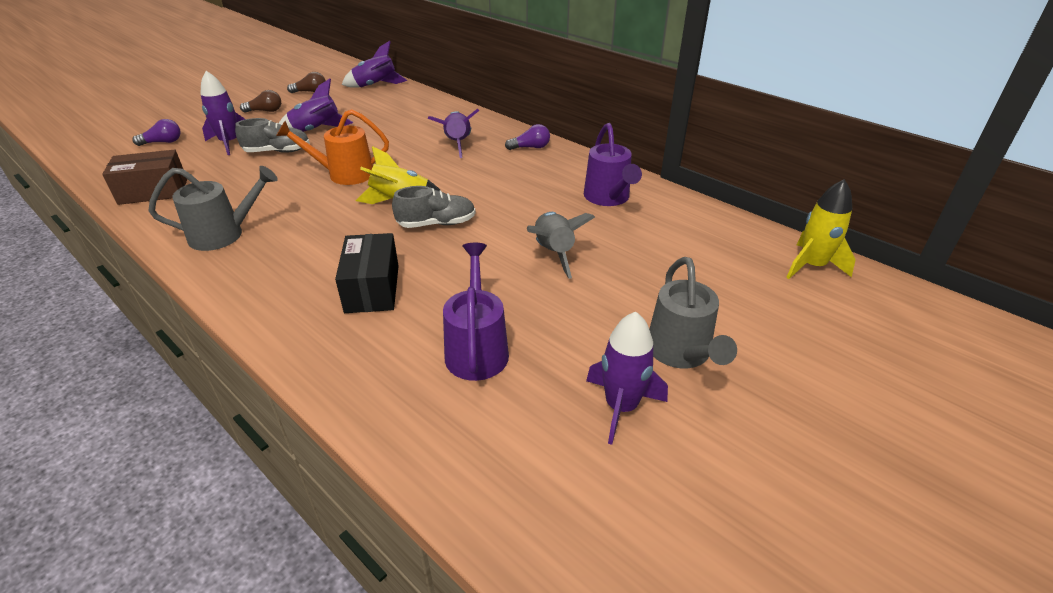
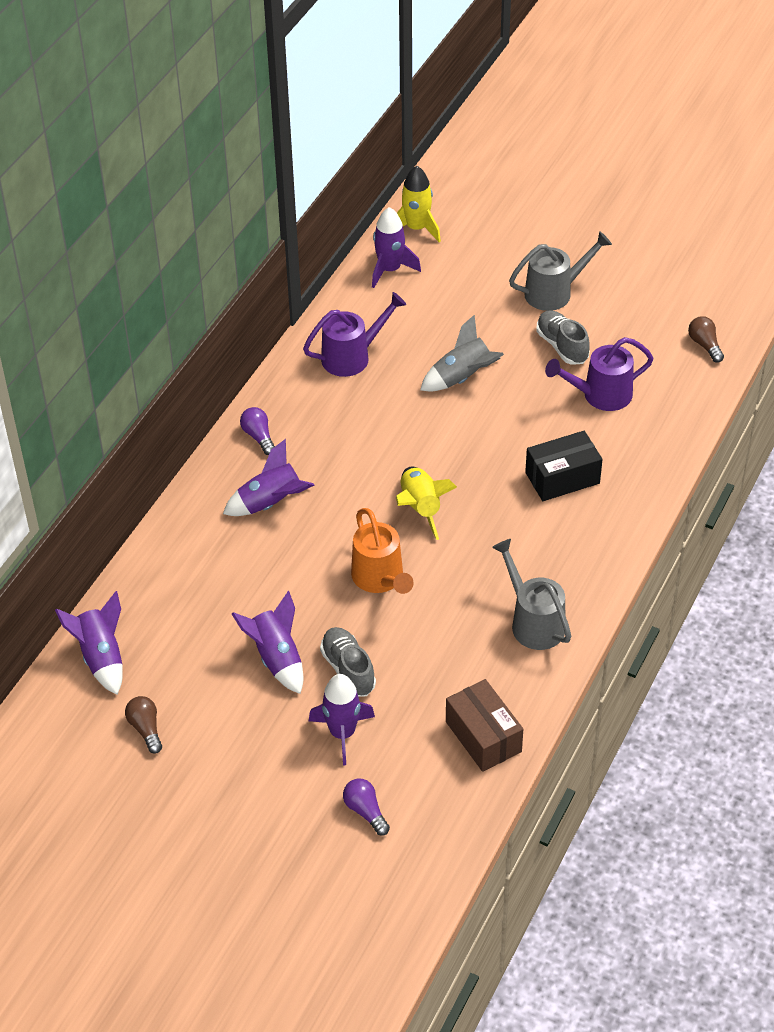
camera: 105 degrees left, 10 degrees up
brown light bulb [240,90,281,113] -> brown light bulb moved to [688,316,724,363]
grey shoe [392,186,476,228] -> grey shoe moved to [536,310,590,365]
purple rocket [586,312,668,445] -> purple rocket moved to [372,207,421,288]

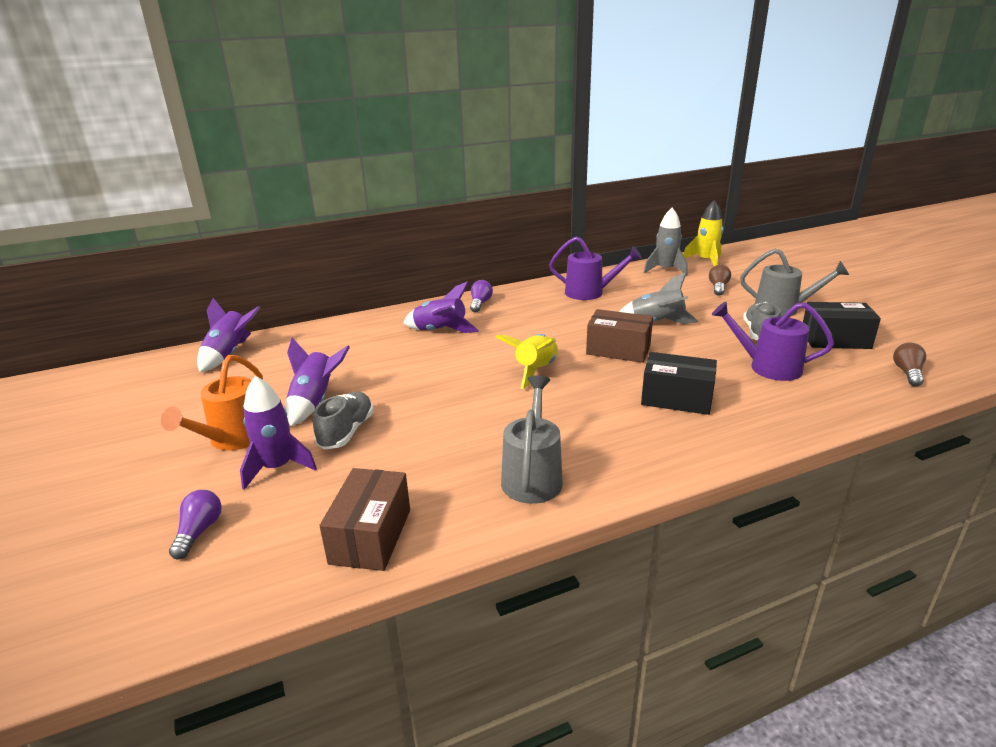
camera: 40 degrees right, 20 degrees down
brown light bulb [125,696,162,754] -> brown light bulb moved to [709,265,731,296]
orange watering can [351,508,414,594] -> orange watering can moved to [161,355,263,451]
purple rocket [372,207,421,288] -> grey rocket [644,208,688,276]
none -> brown box [586,309,653,363]
none -> black box [803,302,881,349]

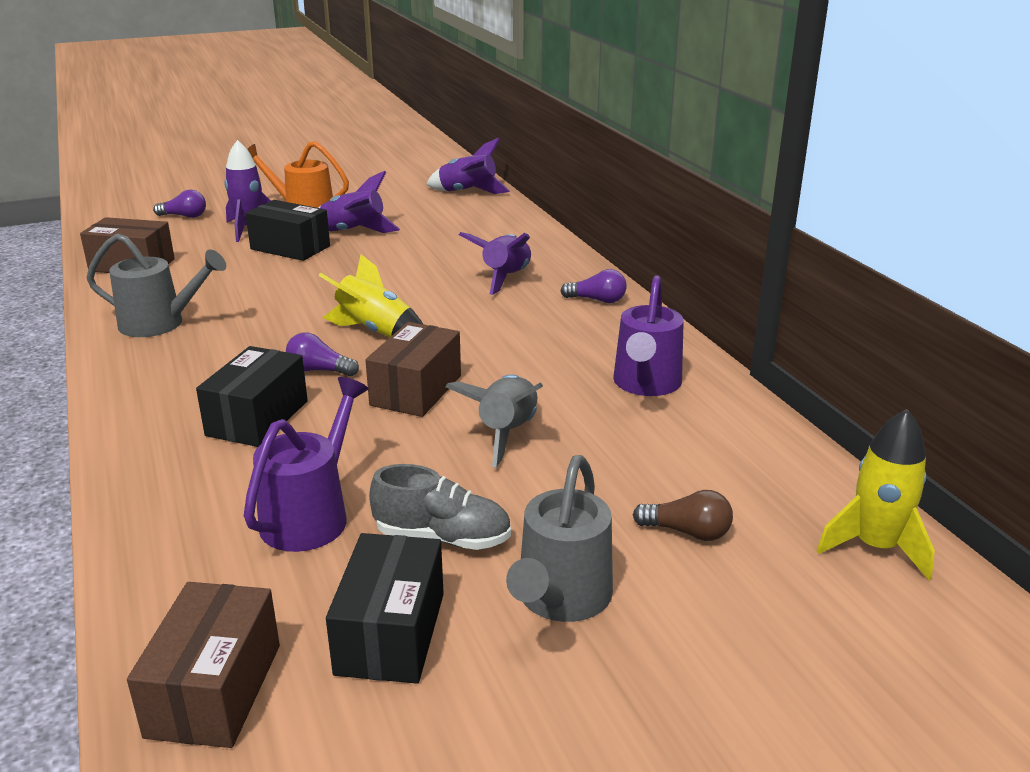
camera: 90 degrees right, 0 degrees up
grey shoe [313,392,374,450] -> black box [245,200,330,261]
grey rocket [644,208,688,276] -> none
brown light bulb [893,343,926,386] -> brown box [127,582,280,748]
none -> purple light bulb [286,333,359,376]

